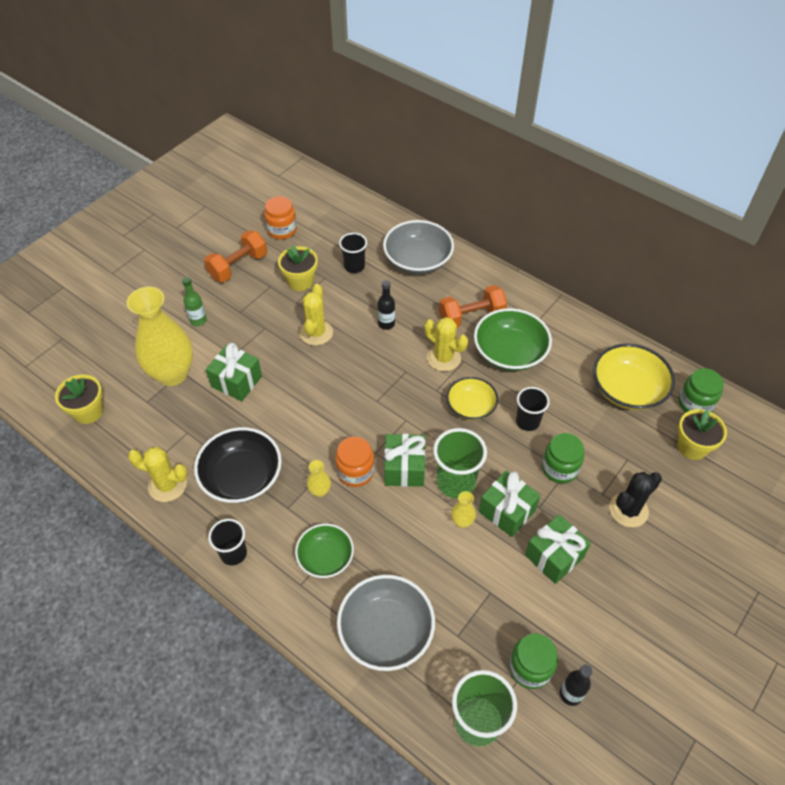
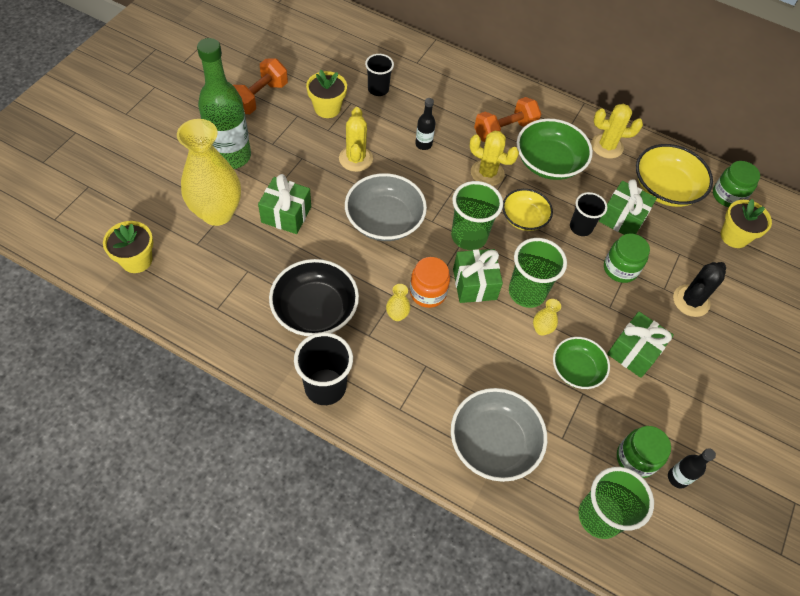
camera: 15 degrees left, 5 degrees up
yellow cactus [128,447,188,502] -> yellow cactus moved to [591,104,643,159]
green bottle [182,277,207,326] -> green bottle [197,38,251,169], size x2.25
black cup [208,519,247,566] -> black cup [294,332,353,405], size x1.53
orange jar [264,196,297,239] -> none
green bowl [295,524,354,578] -> green bowl moved to [553,337,610,389]
grey bowl [383,220,454,274] -> grey bowl moved to [345,173,427,241]
green gift [479,470,540,537] -> green gift moved to [599,179,657,235]
none -> green cup [451,181,503,250]

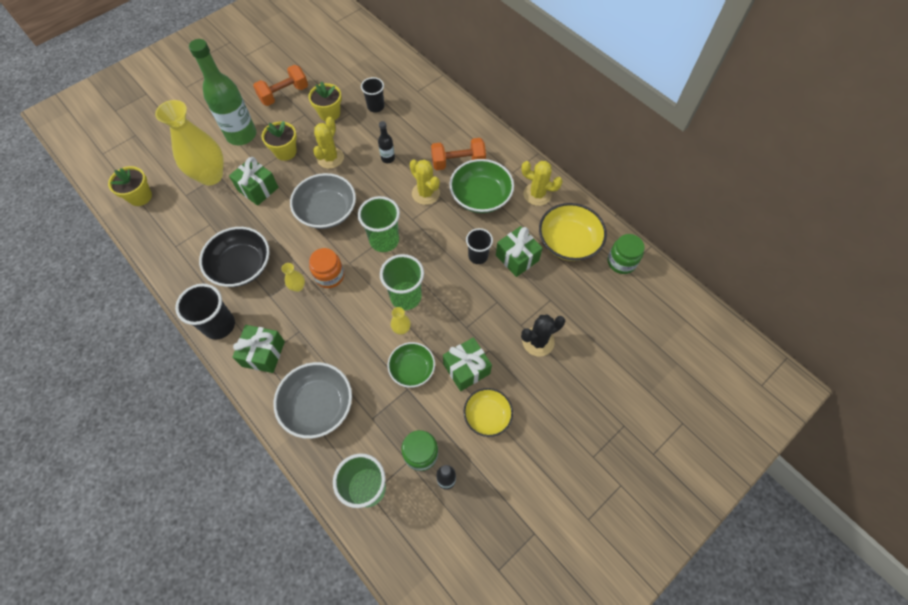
camera: 25 degrees right, 5 degrees up
green gift [453,249,503,303] -> green gift moved to [232,325,285,373]
yellow bowl [503,189,553,231] -> yellow bowl moved to [464,388,513,437]
green jar [604,233,650,283] -> none
yellow flower pot [721,199,772,248] -> yellow flower pot moved to [262,121,297,161]

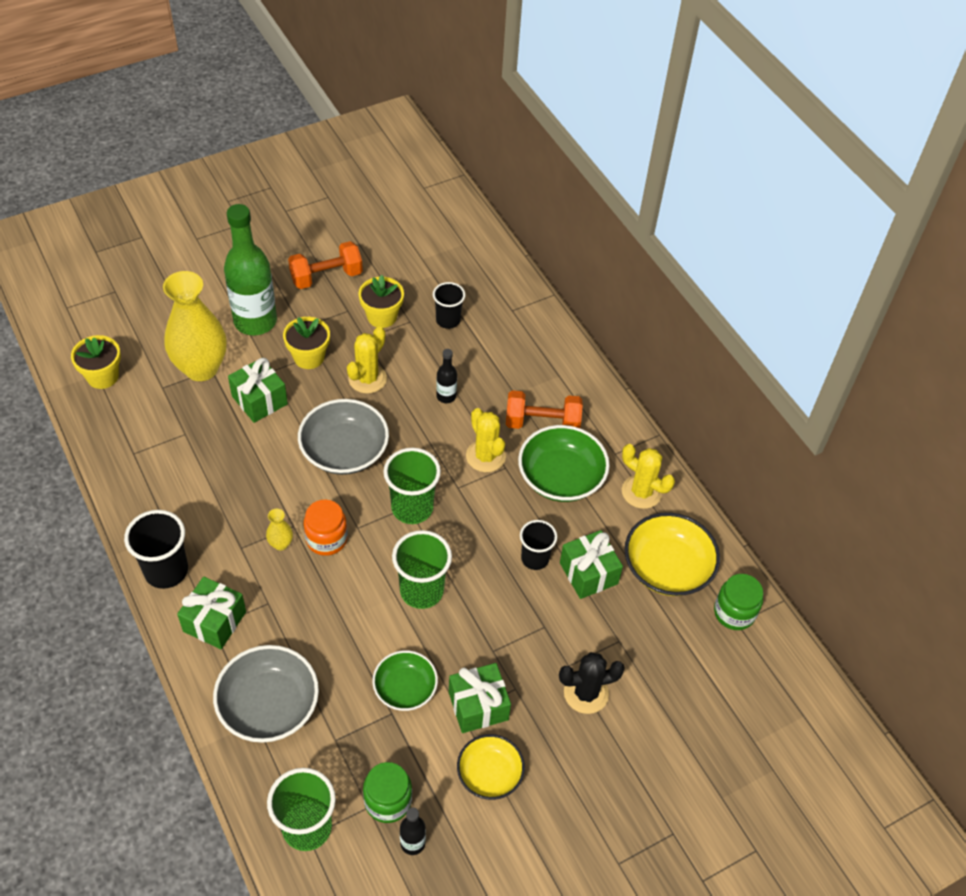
camera: 10 degrees right, 10 degrees down
black bowl [199,227,270,287] -> none
yellow vase [391,307,411,335] -> none

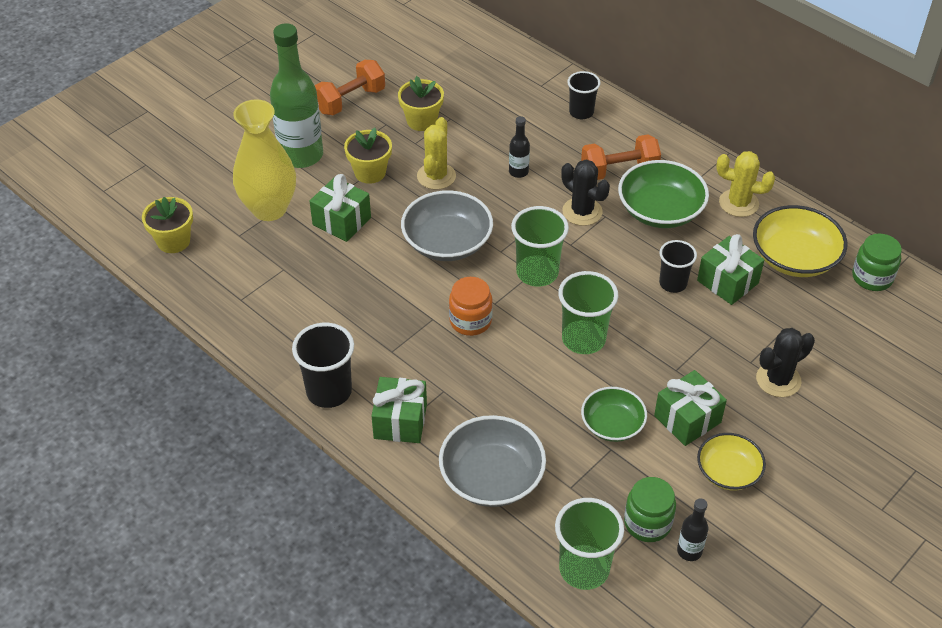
camera: 15 degrees left, 5 degrees down
yellow vase [266,509,293,551] -> none
black cup [433,282,465,329] -> black cup moved to [567,71,601,119]
yellow cactus [466,408,506,472] -> black cactus [561,160,610,226]

